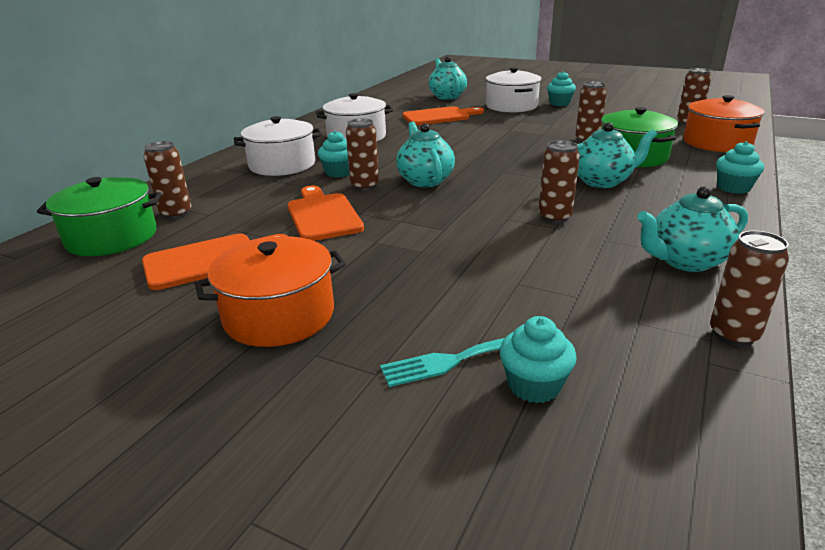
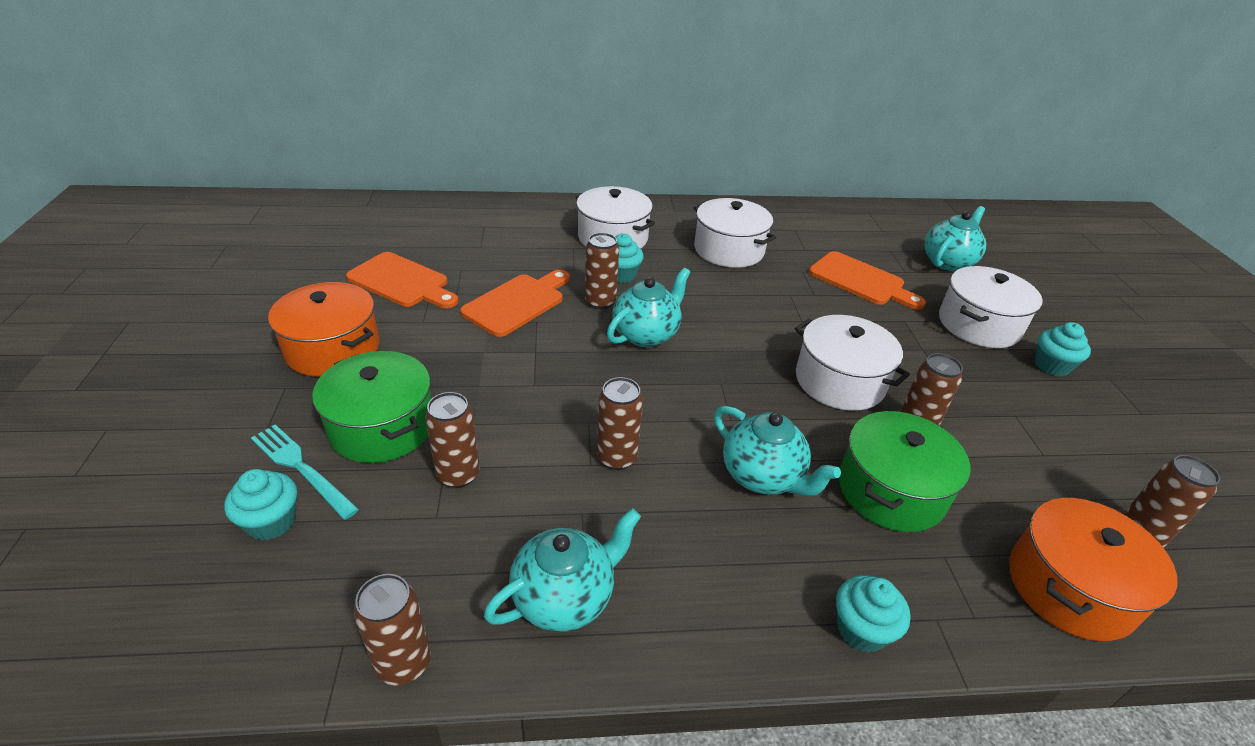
camera: 55 degrees right, 10 degrees up
green pot [37,177,162,256] -> green pot moved to [312,351,431,463]
brown can [144,141,191,219] -> brown can moved to [425,392,480,488]
turquoise teapot [637,186,748,272] -> turquoise teapot turned 105 degrees clockwise [484,508,641,632]
none -> white pot [795,315,910,411]

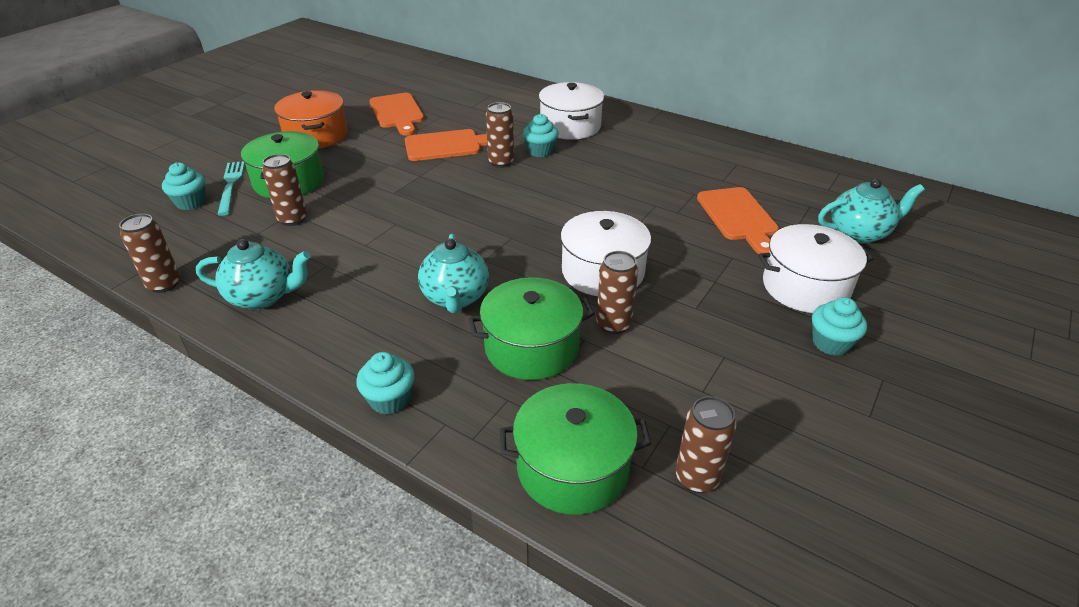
camera: 40 degrees right, 0 degrees up
brown can [597,377,643,470] -> none
turquoise teapot [607,268,690,347] -> none
white pot [694,198,776,268] -> none
orange pot [1009,498,1177,641] -> green pot [500,383,651,515]

